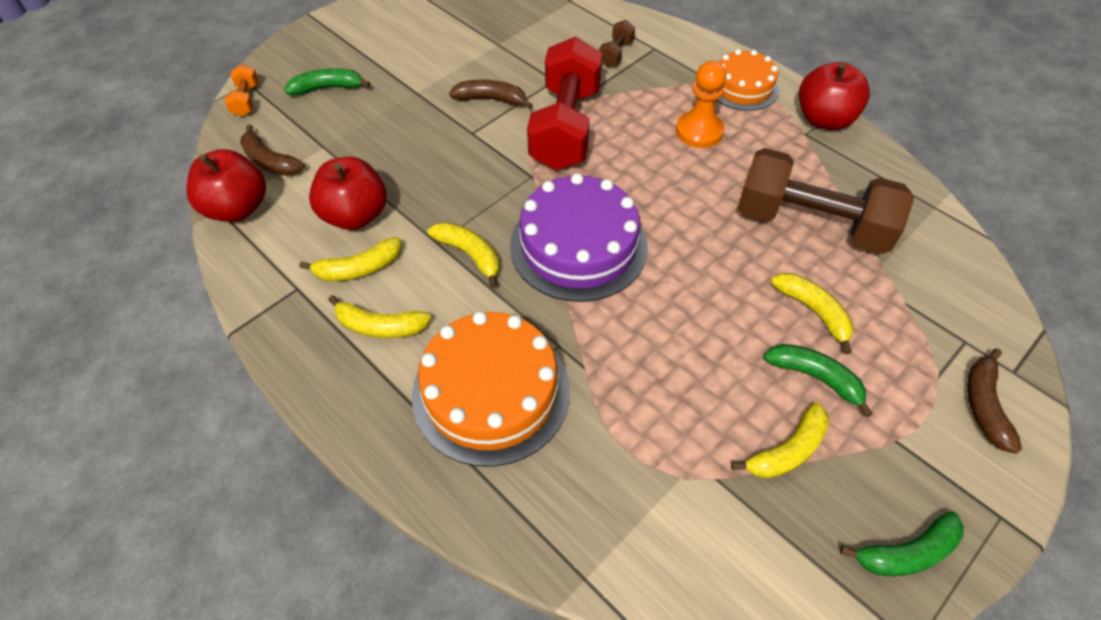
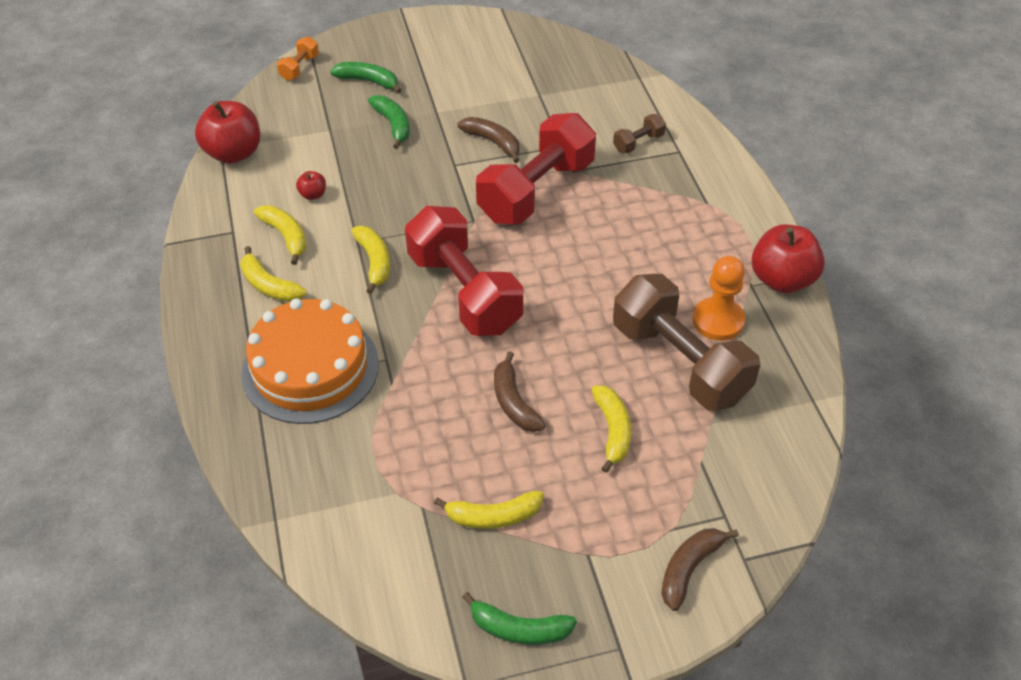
camera: 30 degrees right, 5 degrees down
brown banana [240,125,305,176] -> brown banana moved to [494,351,546,432]
yellow banana [299,237,401,281] -> yellow banana turned 135 degrees counterclockwise [254,205,306,265]
red apple [309,157,386,230] -> red apple [296,171,326,200], size x0.45
purple cake [510,173,648,302] -> red dumbbell [405,206,523,336]
orange pawn [676,61,726,148] -> orange pawn moved to [693,256,745,341]
orange cake [716,49,779,111] -> none
green banana [763,344,873,417] -> green banana moved to [368,95,410,149]

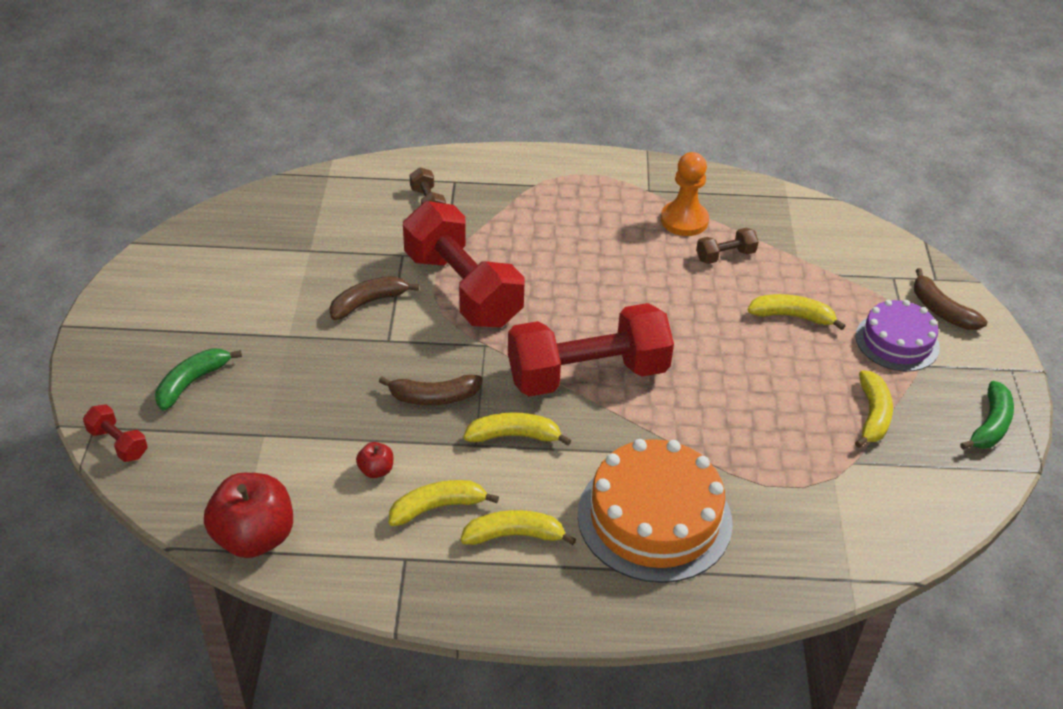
camera: 75 degrees left, 5 degrees down
yellow banana [241,246,307,302] -> yellow banana turned 150 degrees counterclockwise [460,510,576,545]
orange dumbbell [277,37,319,81] -> red dumbbell [83,404,148,462]
green banana [368,95,410,149] -> none
brown banana [494,351,546,432] -> brown banana moved to [379,374,483,405]
brown dumbbell [613,274,760,411] -> brown dumbbell [696,228,759,264], size x0.42
red apple [752,224,825,293] -> none
none -> purple cake [856,300,940,372]

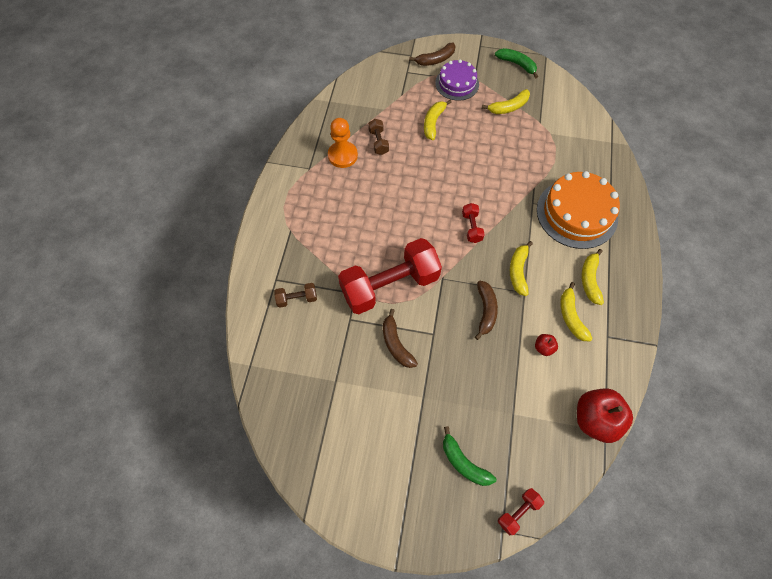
camera: 80 degrees left, 20 degrees up
red dumbbell [508,303,674,396] -> red dumbbell [462,203,485,243], size x0.42
yellow banana [855,370,893,448] -> yellow banana turned 135 degrees clockwise [482,89,530,114]

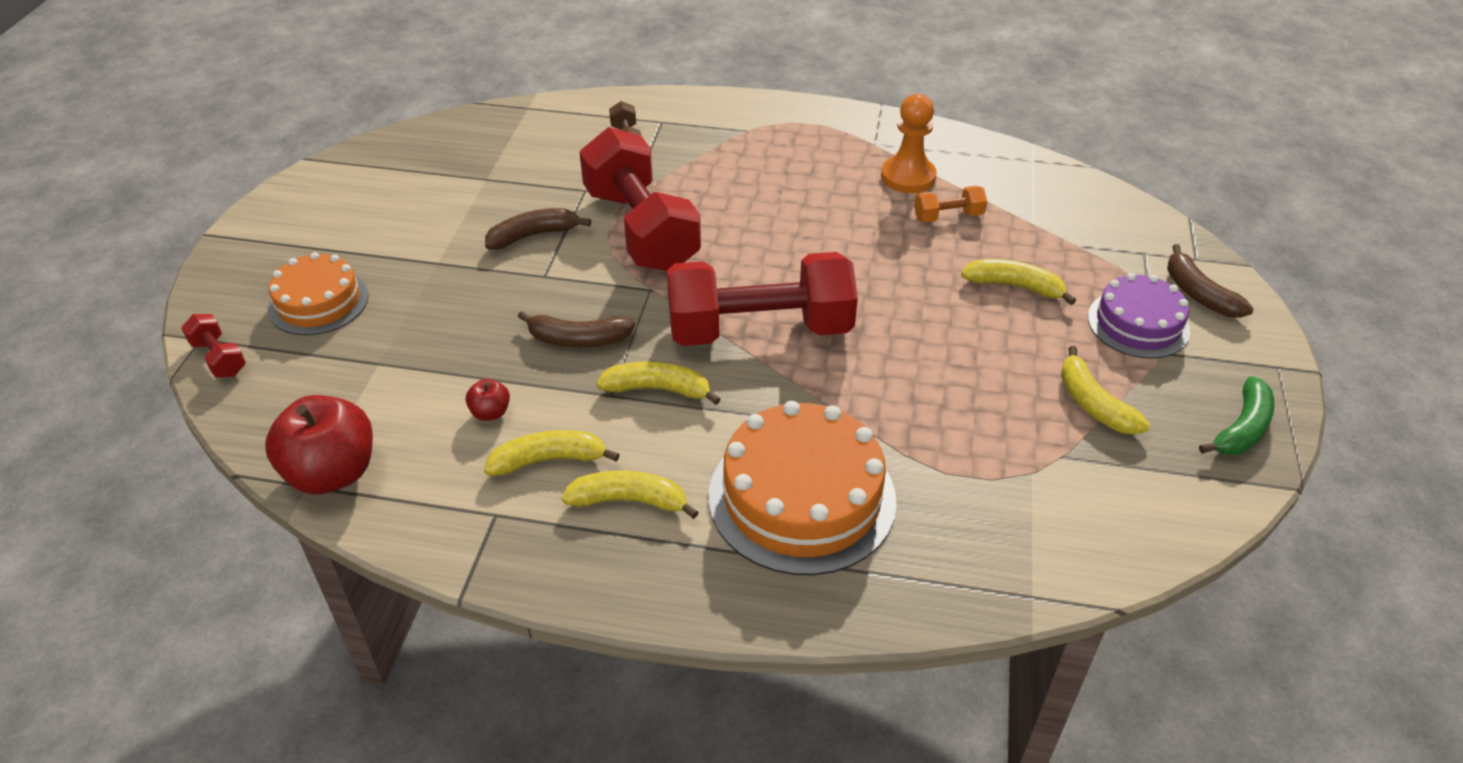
camera: 90 degrees right, 20 degrees down
brown dumbbell [368,119,389,155] -> orange dumbbell [914,186,987,223]
green banana [443,426,496,486] -> orange cake [268,252,369,335]
red dumbbell [462,203,485,243] -> red dumbbell [667,252,858,346], size x2.40

